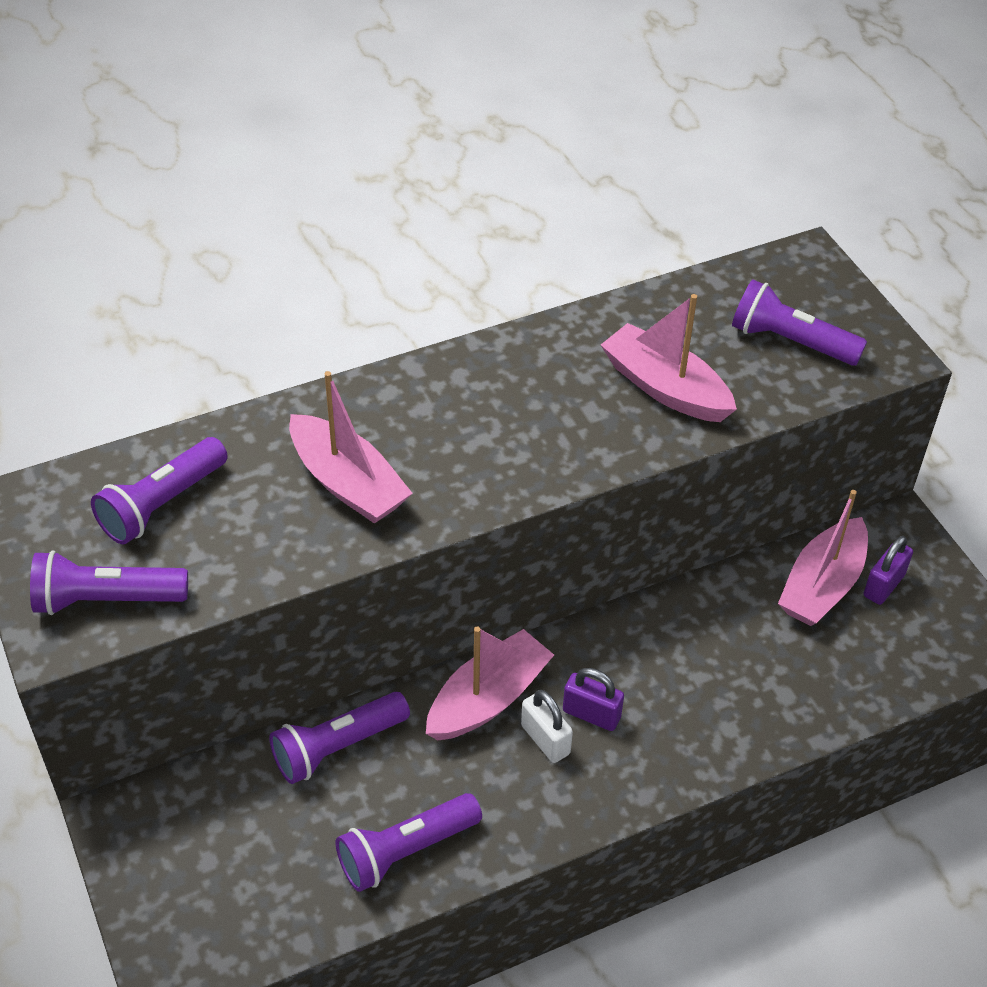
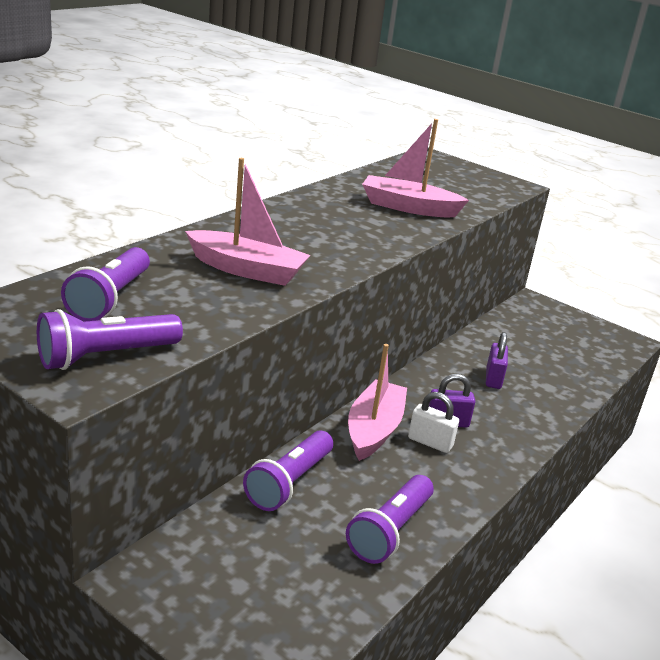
camera: 30 degrees left, 20 degrees down
purple flashlight [732,280,867,366] -> none
pink boat [778,490,868,626] -> none
purple padlock [864,536,913,605] -> purple padlock moved to [486,332,508,389]

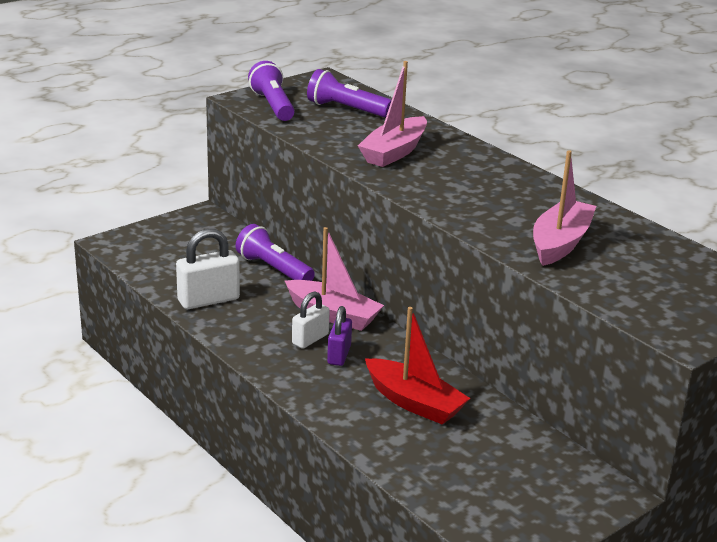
camera: 105 degrees right, 0 degrees up
purple flashlight [346,475,434,564] -> white padlock [176,229,240,309]
purple padlock [486,332,508,389] -> red boat [365,307,470,425]

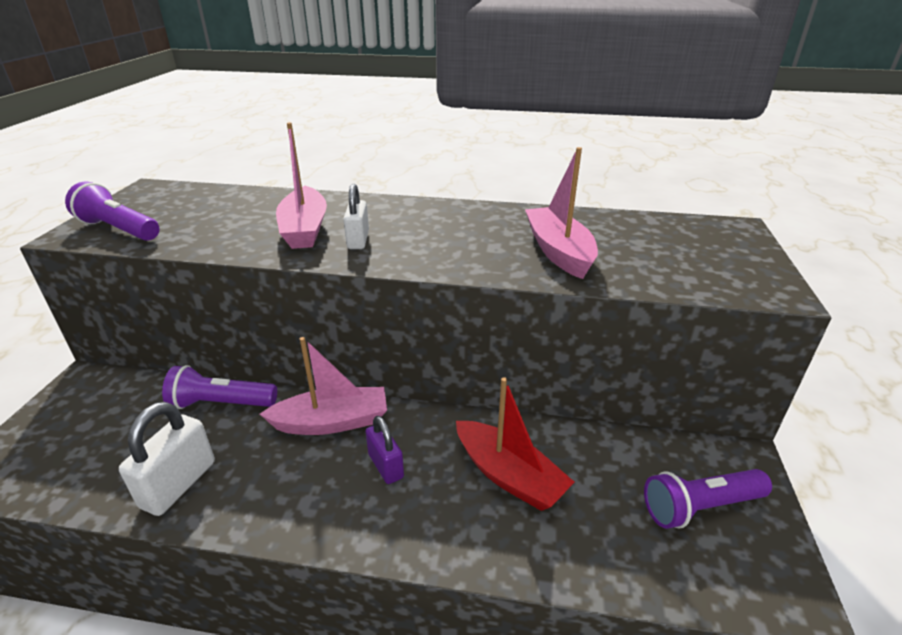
camera: 40 degrees left, 5 degrees up
white padlock [292,291,330,349] -> white padlock moved to [343,184,369,249]
purple flashlight [307,69,392,117] -> purple flashlight moved to [644,469,772,529]
red boat [365,307,470,425] -> red boat turned 45 degrees clockwise [456,377,574,511]

